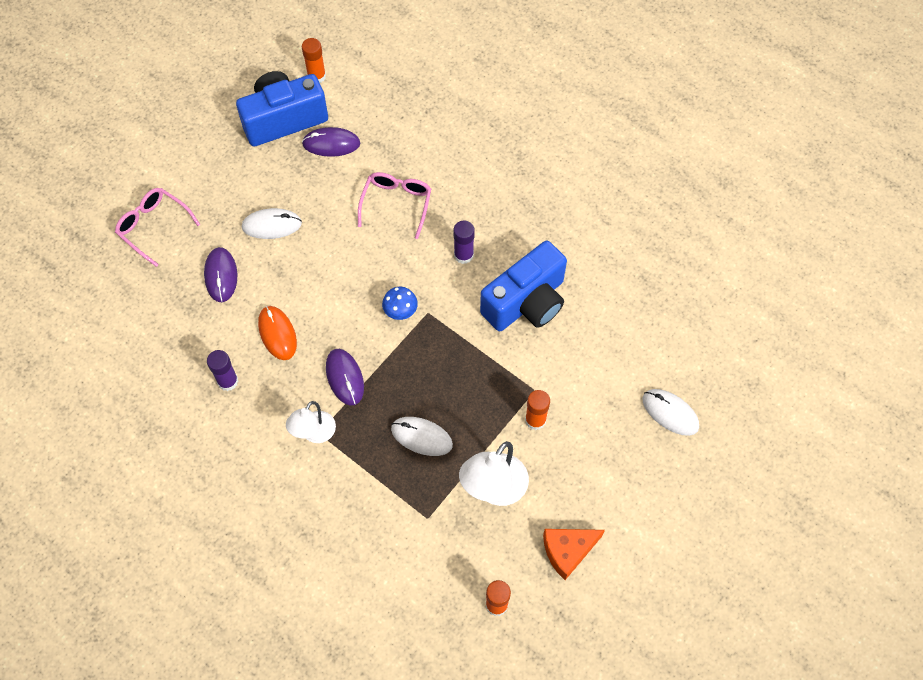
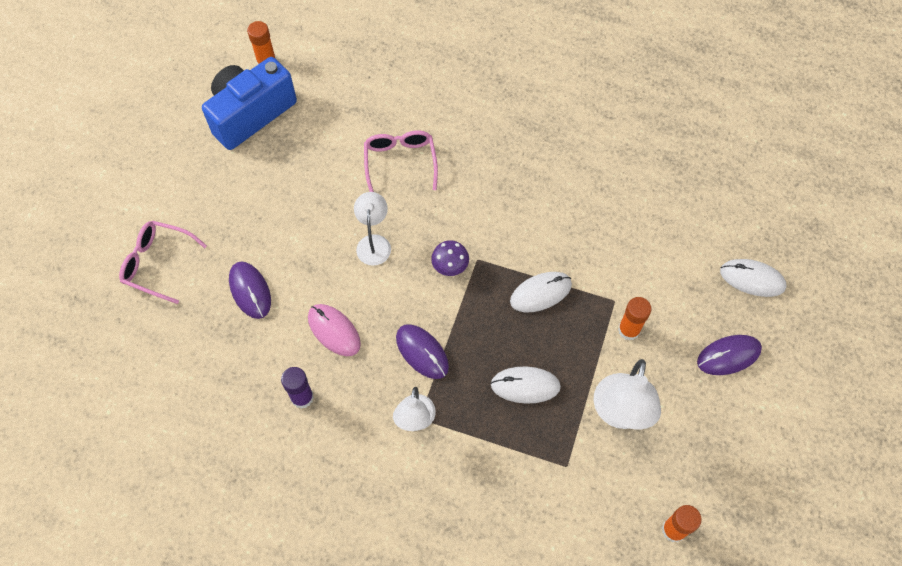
camera: 20 degrees left, 0 degrees up
white mouse [242,208,302,239] -> white mouse moved to [510,272,572,312]
orange mouse [258,306,297,360] -> pink mouse [308,304,361,356]
purple mouse [302,127,360,157] -> purple mouse moved to [697,335,762,375]
blue mushroom [382,287,418,320] -> purple mushroom [431,240,469,276]
purple glue stick [453,221,475,264] -> none
blue camera [480,241,567,331] -> none
orange cheese [543,529,605,580] -> none
none -> white lamp [354,192,391,266]

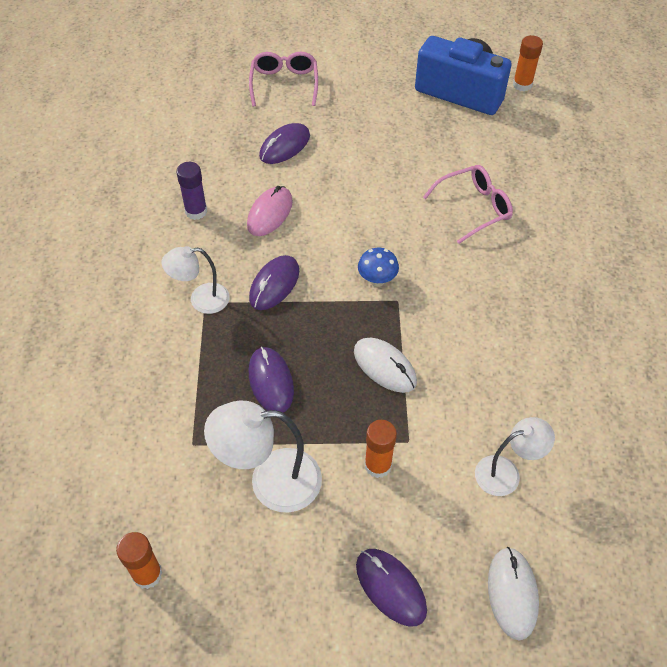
camera: 70 degrees right, 10 degrees down
white lamp [354,192,391,266] -> white lamp moved to [475,417,555,496]
purple mushroom [431,240,469,276] -> blue mushroom [358,248,399,287]
white mouse [491,367,561,404] -> purple mouse [249,346,294,413]

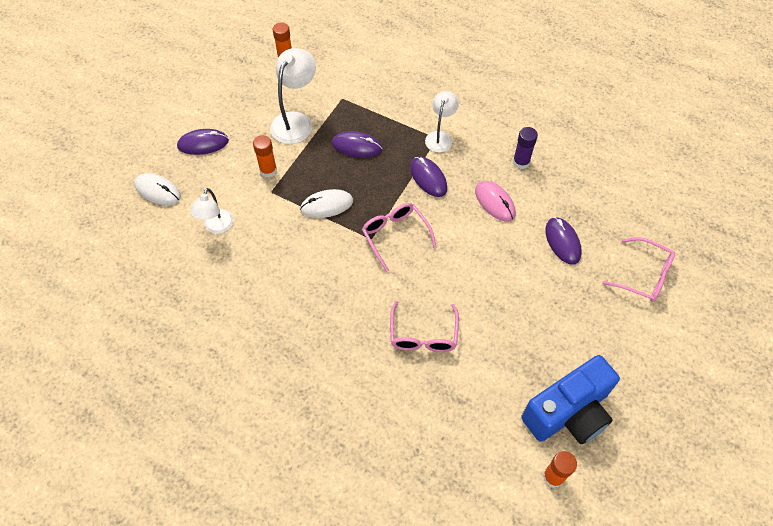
camera: 120 degrees right, 5 degrees up
blue mushroom [358,248,399,287] -> pink glasses [362,203,437,272]

